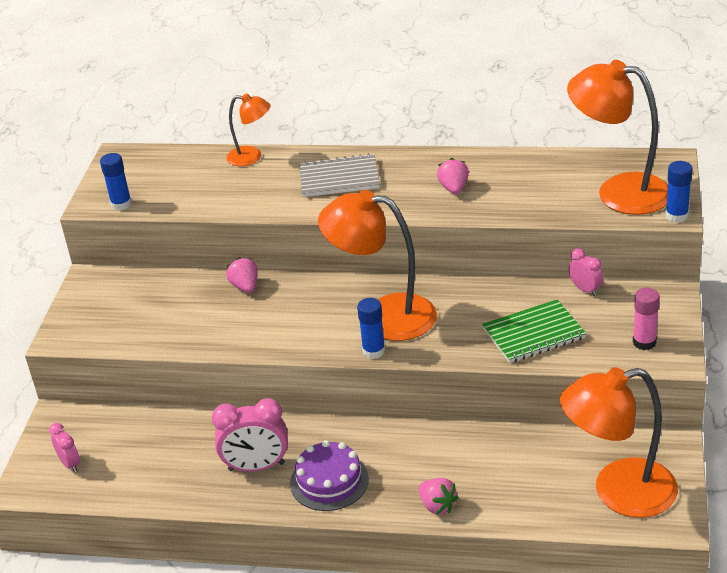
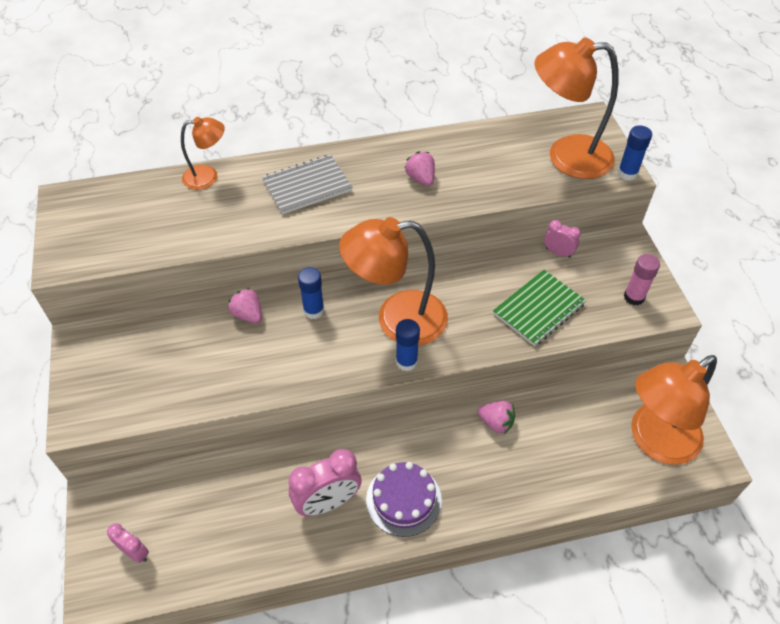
camera: 25 degrees left, 15 degrees up
blue glue stick [100,153,132,211] -> blue glue stick moved to [298,267,324,319]
pink strawberry [418,478,459,514] -> pink strawberry moved to [478,401,515,434]

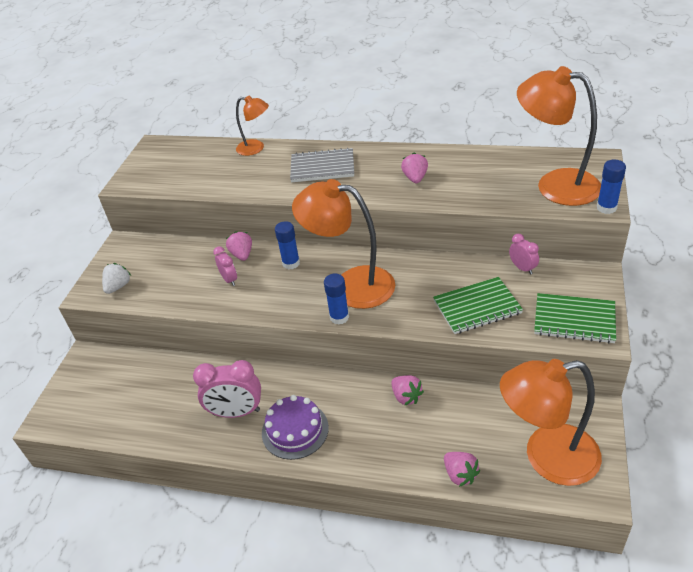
camera: 30 degrees right, 10 degrees down
pink clock [107,523,149,563] -> pink clock moved to [213,246,237,286]
pink glue stick [624,254,660,305] -> green notebook [534,293,616,344]
none -> white strawberry [102,263,131,294]
none -> pink strawberry [444,452,480,487]

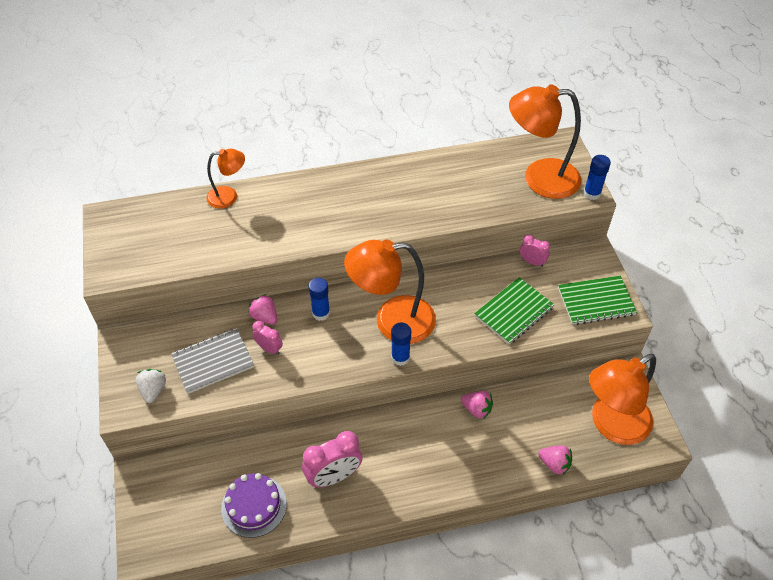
camera: 30 degrees left, 10 degrees up
purple cake [262,395,329,460] -> purple cake moved to [221,473,287,538]
grey notebook [290,147,354,182] -> grey notebook moved to [171,328,254,394]
pink strawberry [401,153,428,183] -> none

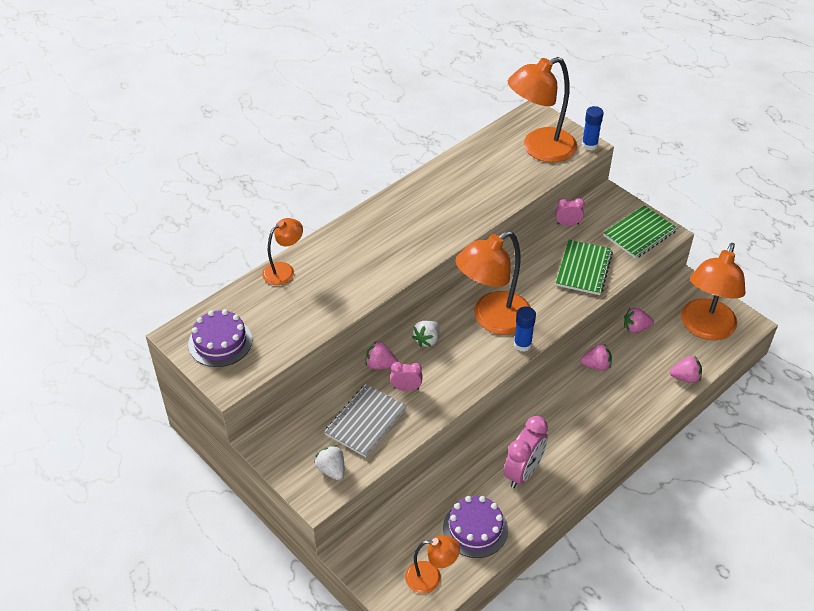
camera: 30 degrees left, 5 degrees down
blue glue stick [308,278,330,321] -> white strawberry [412,321,439,347]
none -> purple cake [188,309,252,367]
none -> orange lamp [405,535,460,593]
none -> pink strawberry [624,307,654,333]

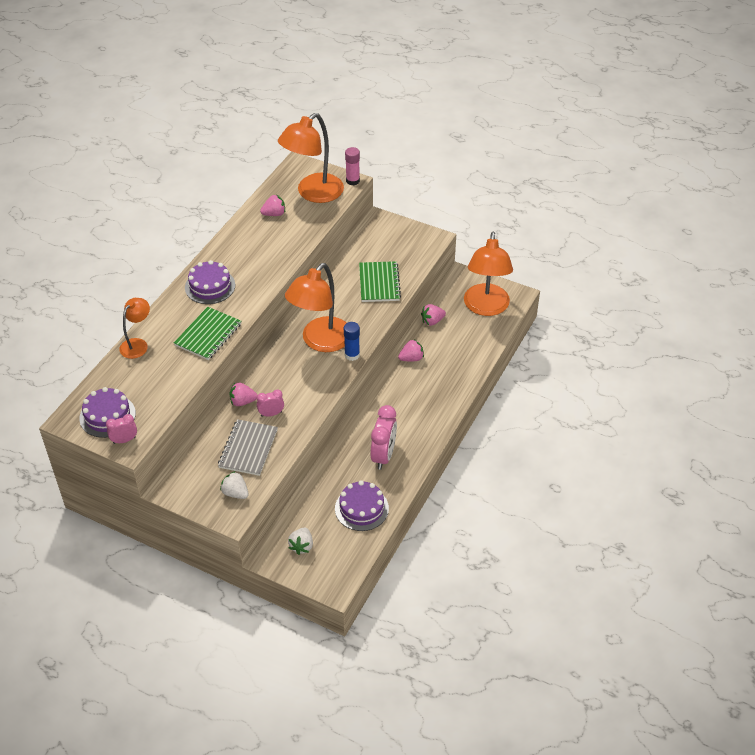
camera: 20 degrees left, 0 degrees up
orange lamp [405,535,460,593] -> none
white strawberry [412,321,439,347] -> white strawberry moved to [288,527,313,555]
pink clock [555,198,584,226] -> pink clock moved to [106,414,137,444]
blue glue stick [582,106,604,150] -> pink glue stick [345,147,360,185]
green notebook [603,205,677,259] -> green notebook moved to [174,307,241,360]
pink strawberry [670,356,702,383] -> pink strawberry moved to [260,195,285,216]
none -> purple cake [185,260,235,304]

